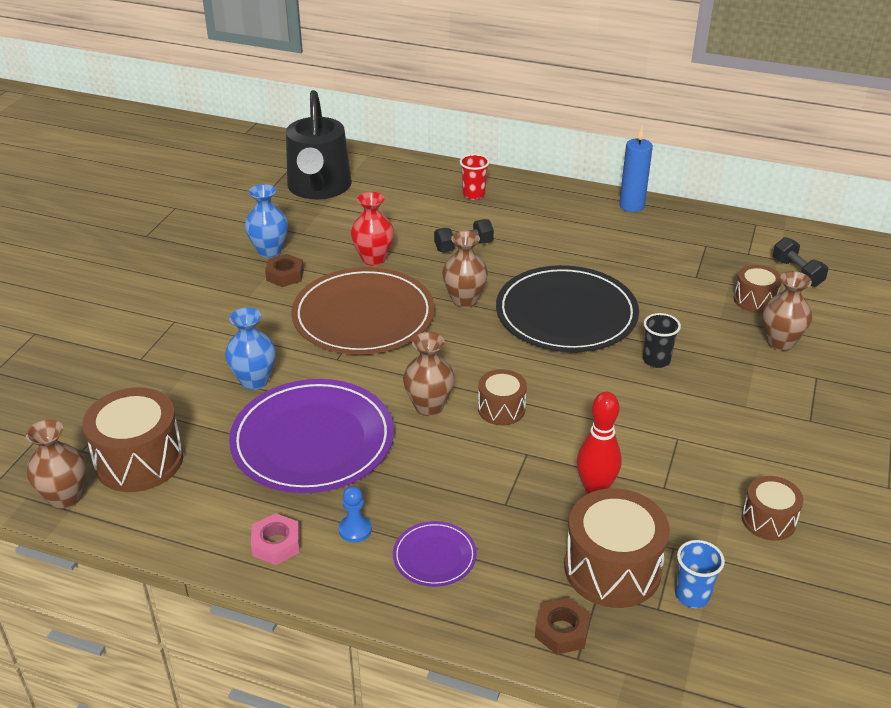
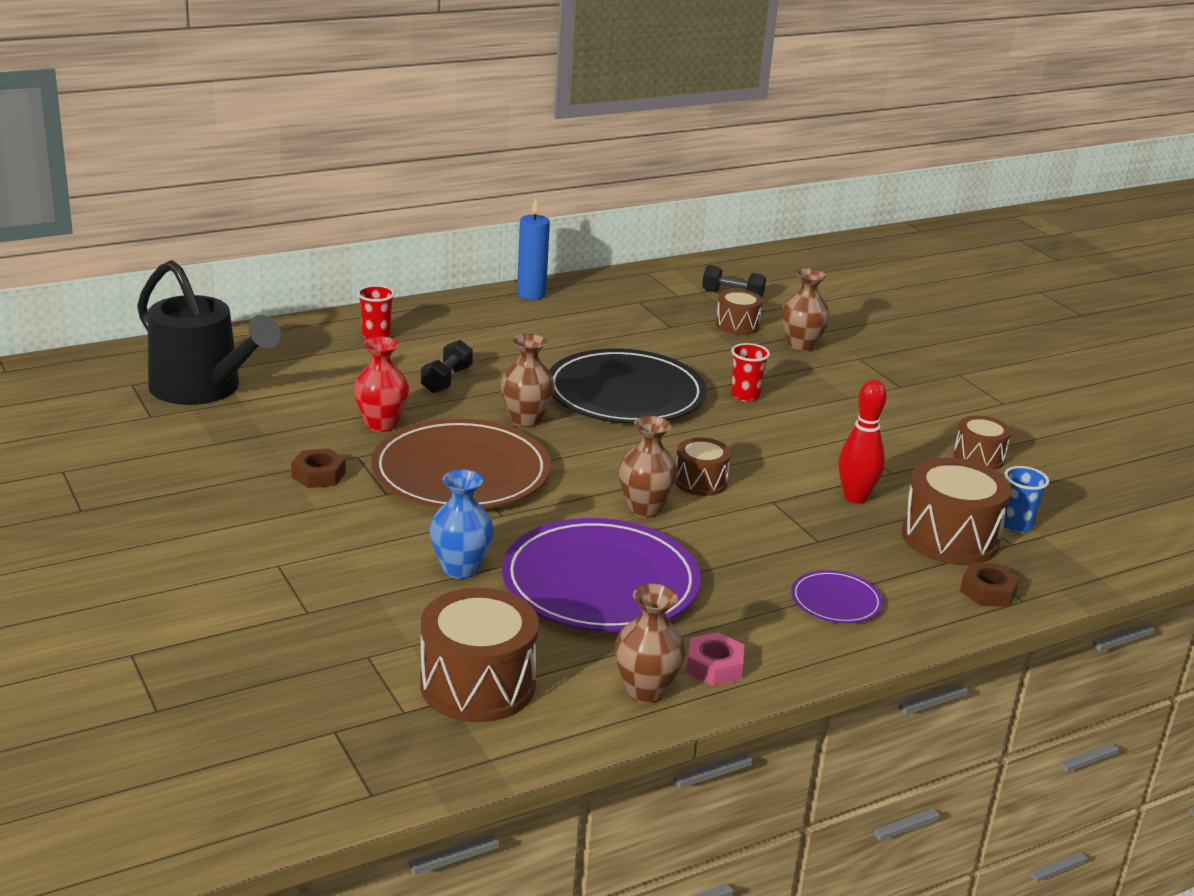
camera: 50 degrees left, 10 degrees down
brown vase [26,420,86,509] -> brown vase moved to [614,584,686,704]
blue vase [245,184,288,258] -> none
blue pawn [339,486,372,543] -> none
black cup [643,313,681,368] -> red cup [731,343,770,401]

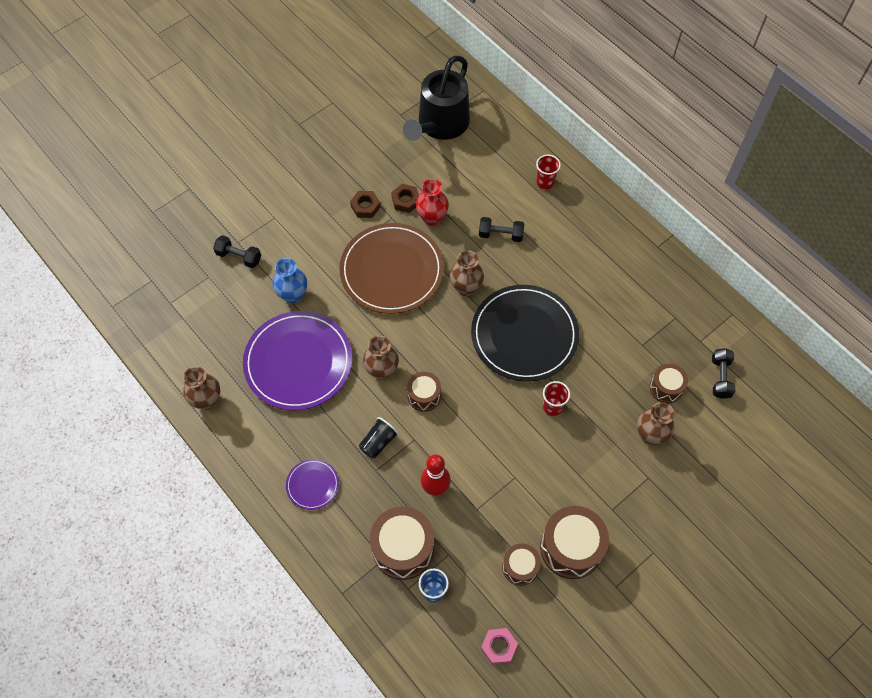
camera: 80 degrees right, 35 degrees up
brown drum [420,588,539,722] -> brown drum moved to [540,506,609,579]
blue candle [517,198,550,300] -> none
pink nut [686,632,744,686] -> pink nut moved to [481,628,518,665]
brown nut [960,563,1020,607] -> brown nut moved to [391,184,419,213]
none -> black dumbbell [213,235,261,268]
none -> black cup [359,417,399,459]

